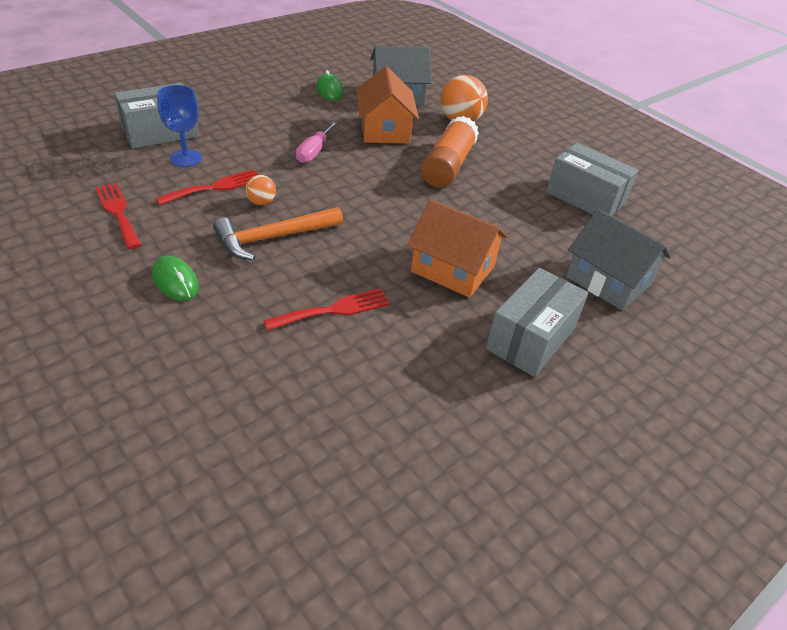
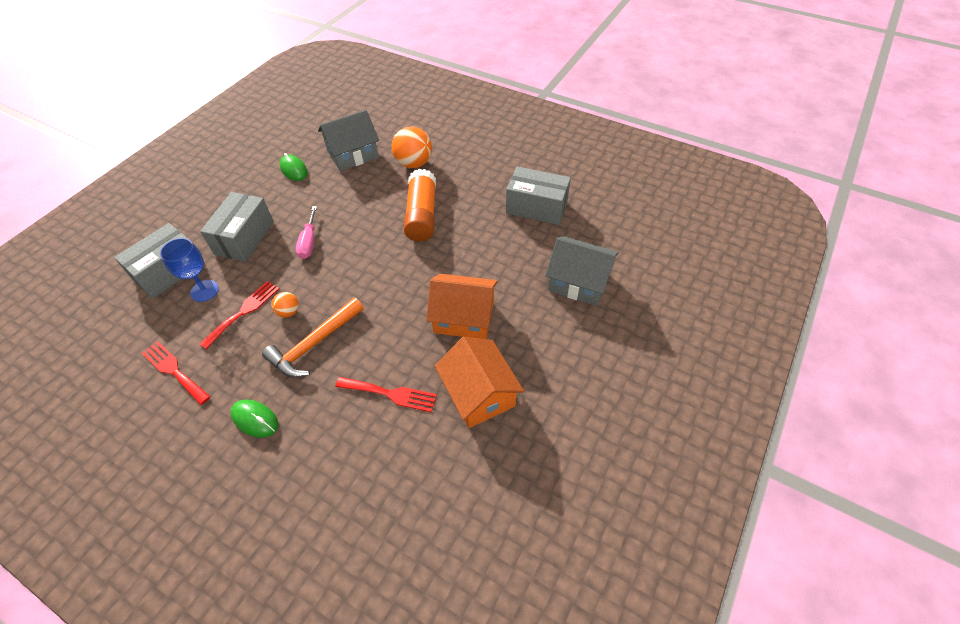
camera: 15 degrees left, 10 degrees up
red fork [263,288,390,331] -> red fork turned 60 degrees clockwise [336,377,437,412]
orange house [356,66,419,144] -> orange house moved to [435,337,524,428]
grey box [486,268,589,377] -> grey box moved to [200,192,274,262]

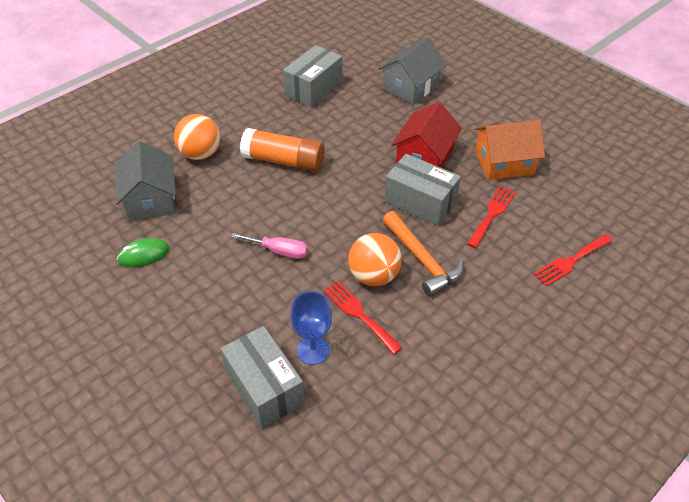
camera: 75 degrees left, 5 degrees down
red fork [142,341,210,405] -> red fork moved to [533,234,613,286]
grey box [200,192,274,262] -> grey box moved to [384,154,461,226]
green mouse [230,399,278,438] -> none
orange ball [272,292,299,318] -> orange ball [348,233,402,286], size x1.91
orange house [426,274,498,339] -> red house [391,102,462,168]

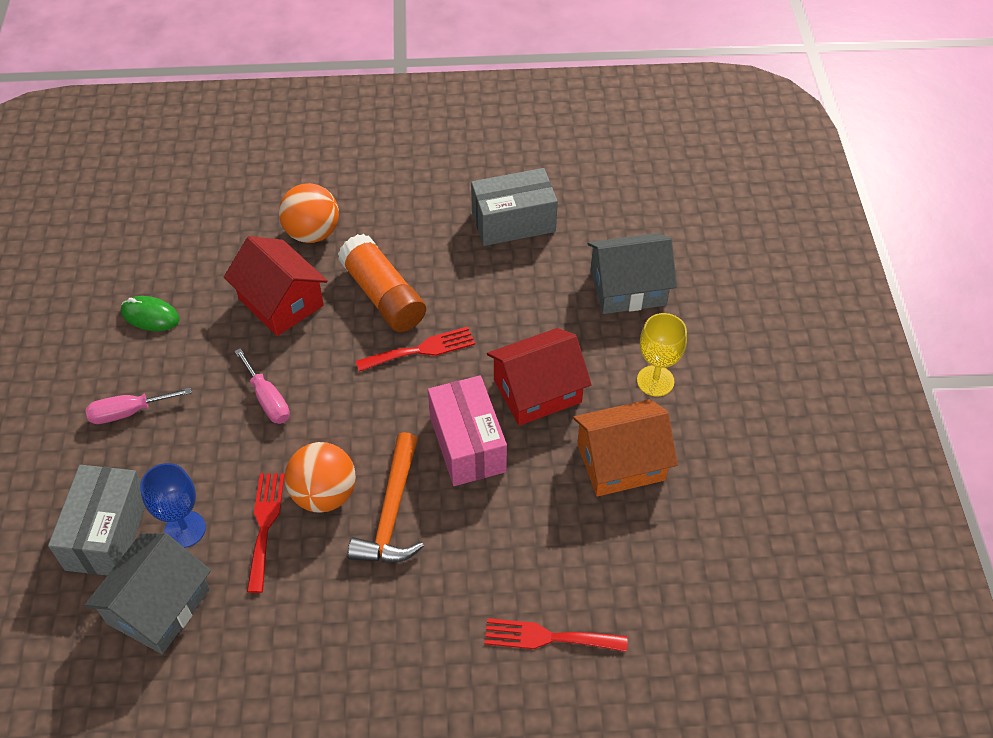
camera: 40 degrees right, 5 degrees up
grey house [115,141,176,221] -> grey house moved to [84,533,211,654]
grey box [384,154,461,226] -> pink box [428,375,507,486]
red fork [467,186,516,248] -> red fork moved to [356,327,475,372]
orange house [474,120,545,180] -> orange house turned 45 degrees counterclockwise [573,399,678,497]
none -> pink screwdriver [86,387,192,424]
none -> red house [224,236,328,336]
none -> yellow goblet [637,313,687,396]

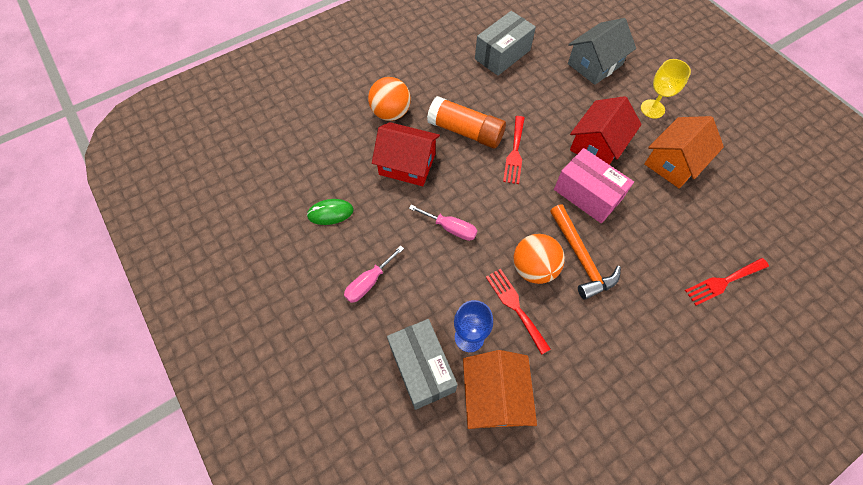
camera: 30 degrees left, 10 degrees up
grey house [84,533,211,654] -> orange house [463,350,537,429]
red fork [356,327,475,372] -> red fork turned 150 degrees clockwise [503,116,525,184]

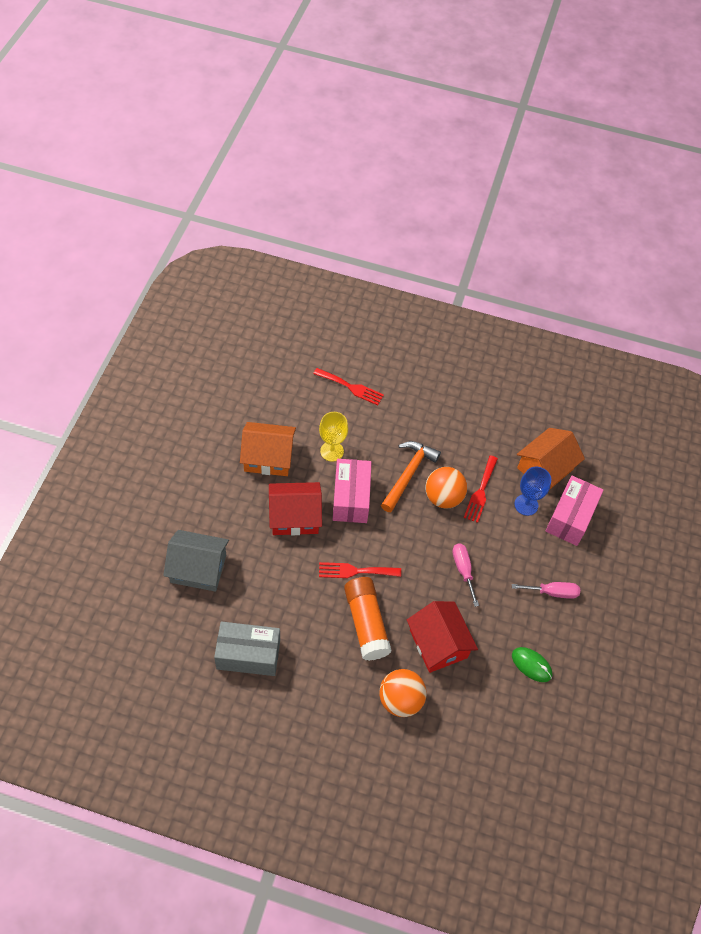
camera: 135 degrees left, 5 degrees down
grey box [387,319,458,410] -> pink box [545,476,604,546]
red fork [503,116,525,184] -> red fork turned 150 degrees counterclockwise [319,562,401,578]
yellow goblet [641,59,691,119] -> yellow goblet moved to [319,412,348,462]

